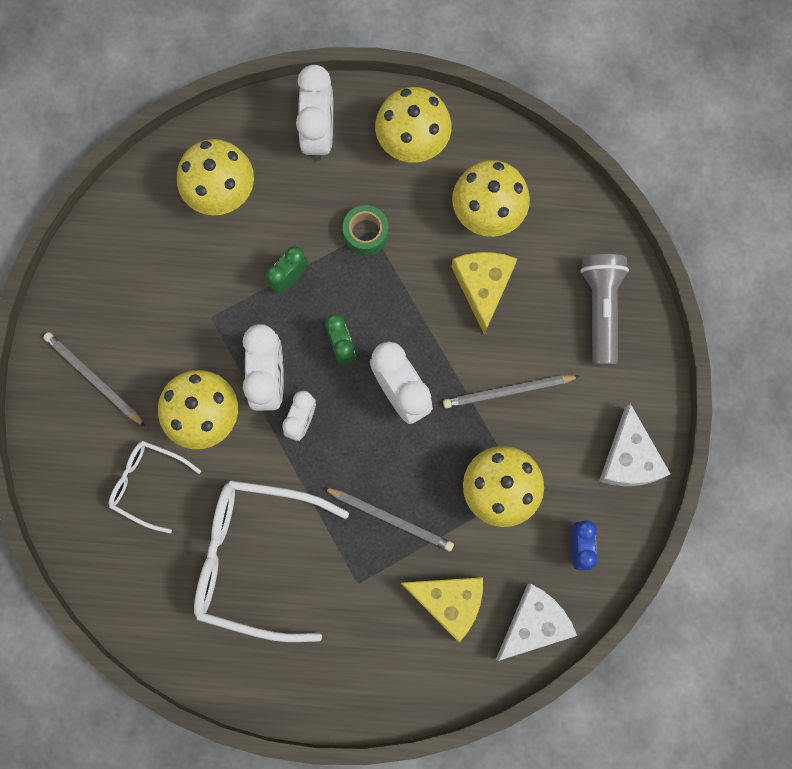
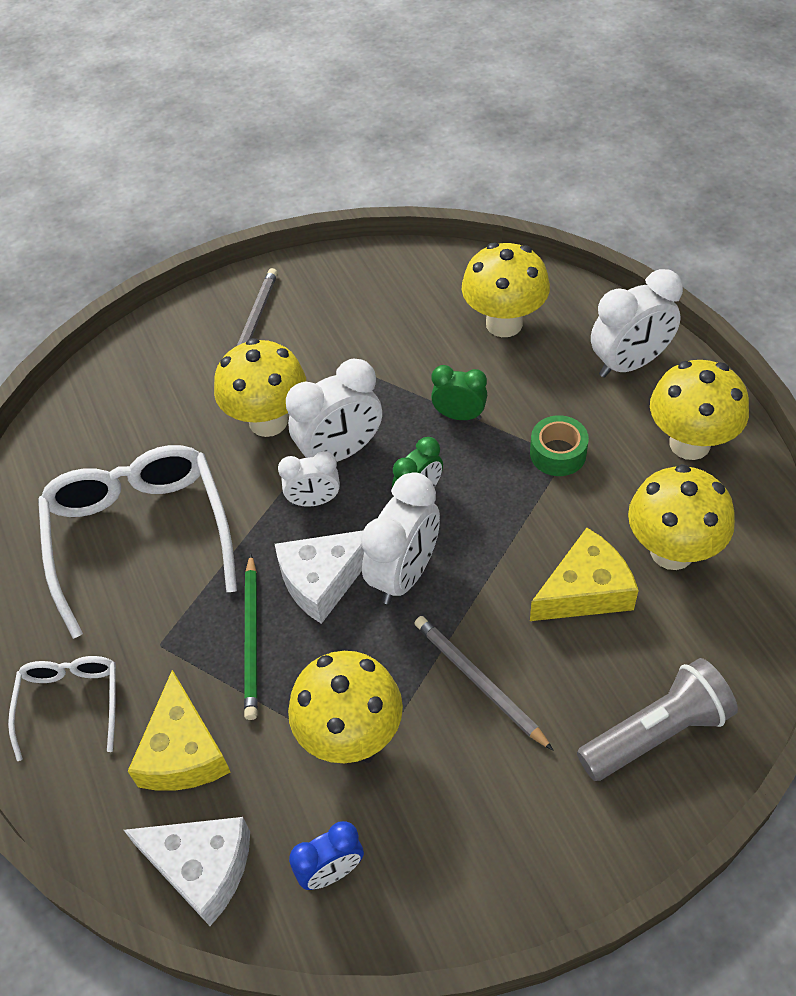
camera: 65 degrees right, 25 degrees down
white glasses [109,441,201,533] -> white glasses moved to [8,656,116,761]
grey pencil [323,487,454,552] -> green pencil [244,554,258,720]
white cheese [599,404,670,487] -> white cheese moved to [275,530,364,624]

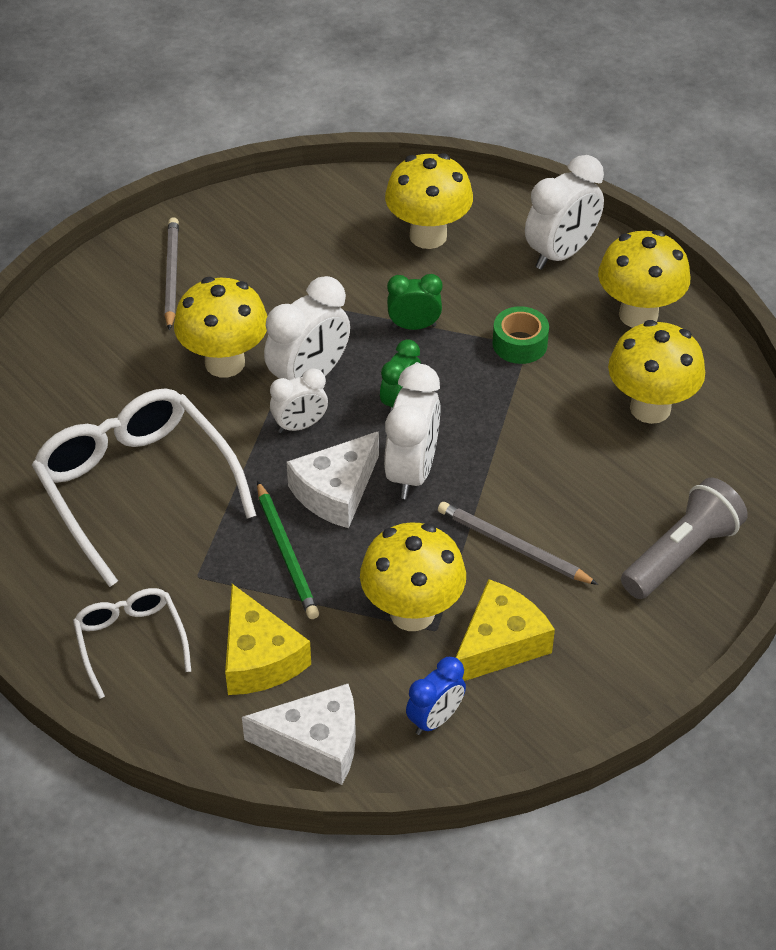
camera: 20 degrees left, 5 degrees down
yellow cheese [530,528,639,621] -> yellow cheese moved to [455,579,555,681]

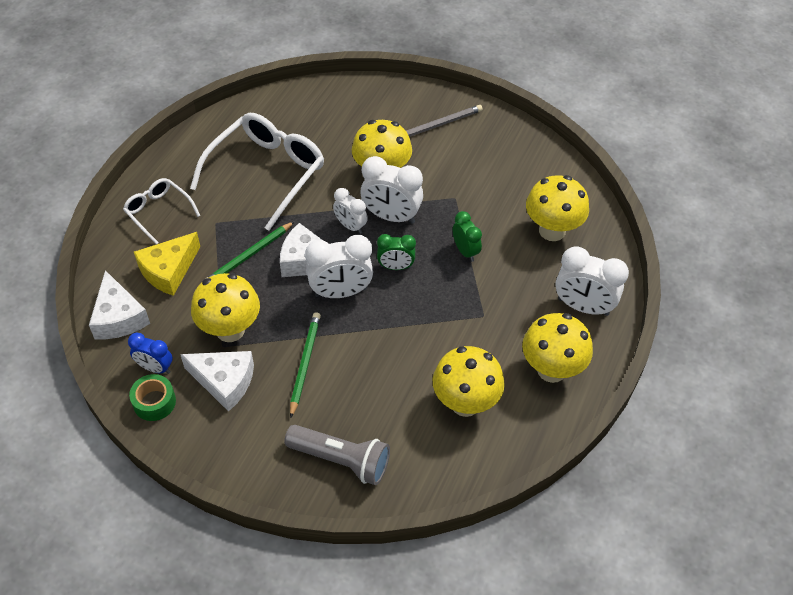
camera: 65 degrees right, 5 degrees up
white glasses [73,588,191,699] -> white glasses turned 90 degrees counterclockwise [123,178,200,245]
grey pencil [438,502,598,585] -> green pencil [290,313,321,418]
yellow cheese [455,579,555,681] -> white cheese [180,351,254,412]
green tape [493,306,549,364] -> green tape moved to [129,374,176,421]

